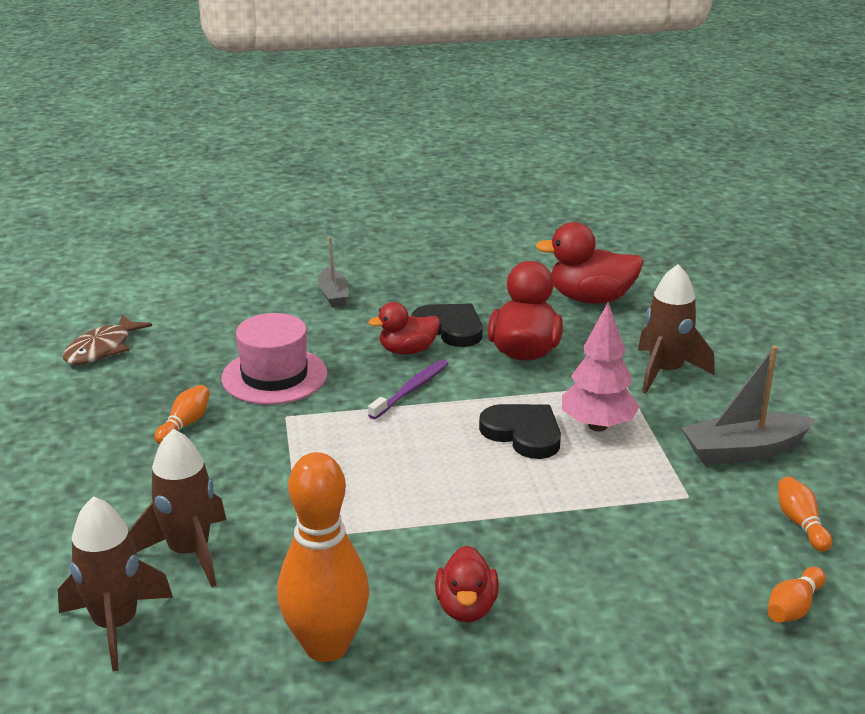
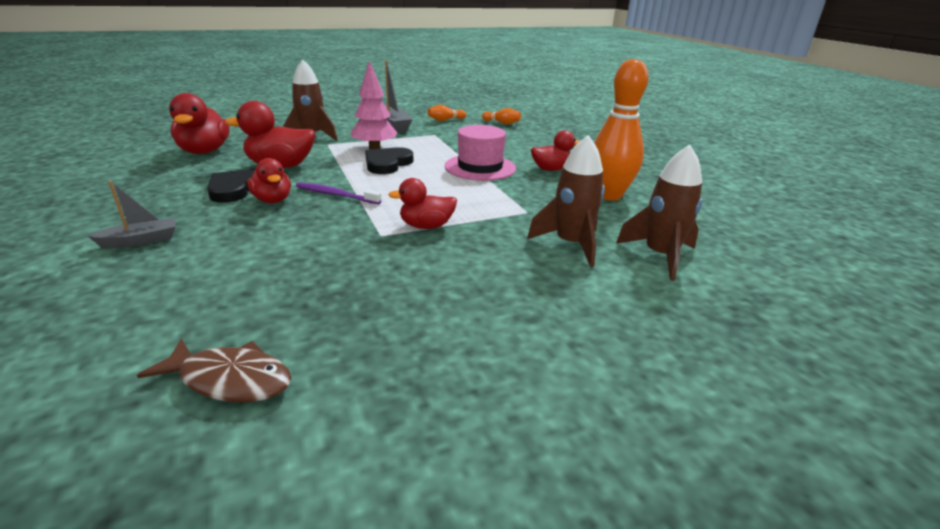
camera: 105 degrees left, 0 degrees up
orange bowling pin [155,385,210,444] -> none
pink hat [221,313,328,405] -> pink hat moved to [445,125,516,181]
none -> red duck [388,178,457,229]

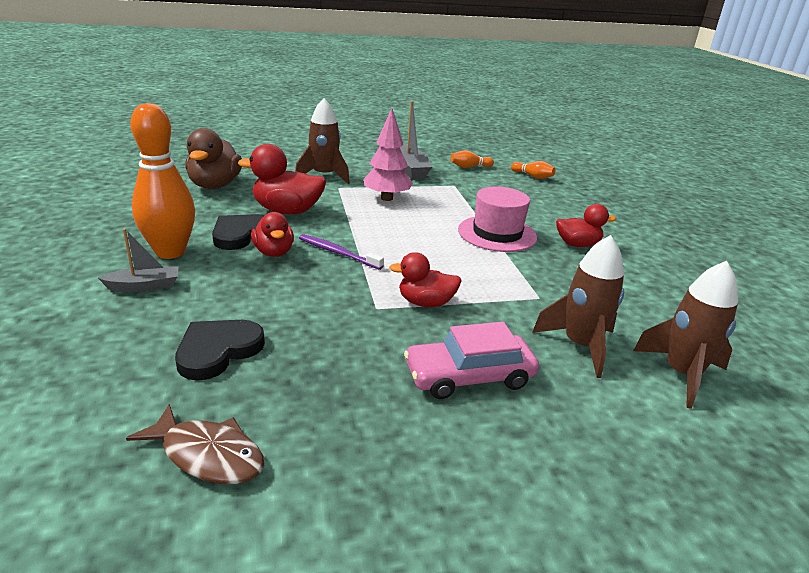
camera: 10 degrees right, 0 degrees up
red duck [169,93,230,154] -> brown duck [185,128,242,189]
black heart [365,147,413,174] -> black heart moved to [175,320,265,380]
orange bowling pin [594,59,649,200] -> orange bowling pin moved to [130,103,195,259]
none -> pink car [404,322,539,399]

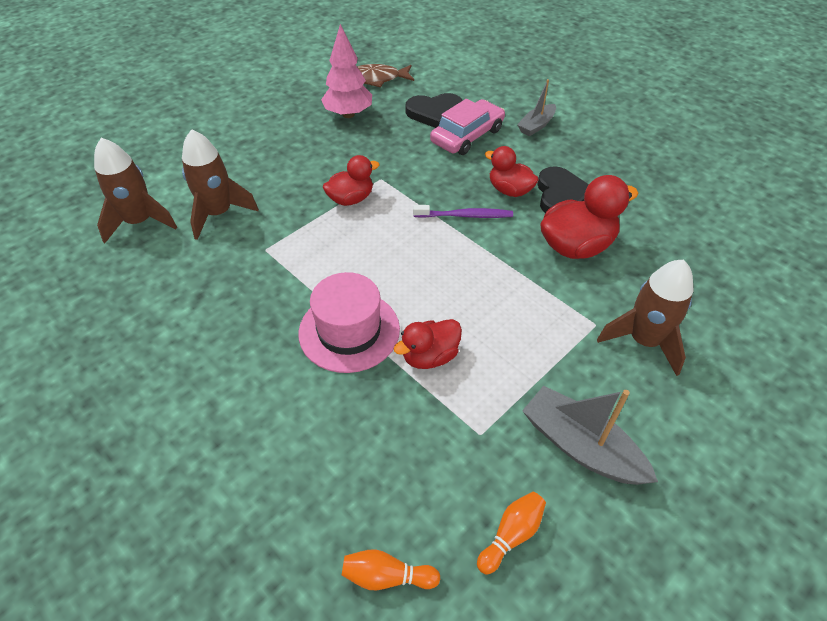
camera: 150 degrees right, 20 degrees up
orange bowling pin [130,103,195,259] -> none
black heart [175,320,265,380] -> black heart turned 75 degrees clockwise [406,93,463,128]
brown duck [185,128,242,189] -> none
pink tree [363,108,413,201] -> pink tree moved to [321,24,372,118]
pink car [404,322,539,399] -> pink car moved to [430,99,505,155]
red duck [556,204,616,247] -> red duck moved to [393,319,462,369]

